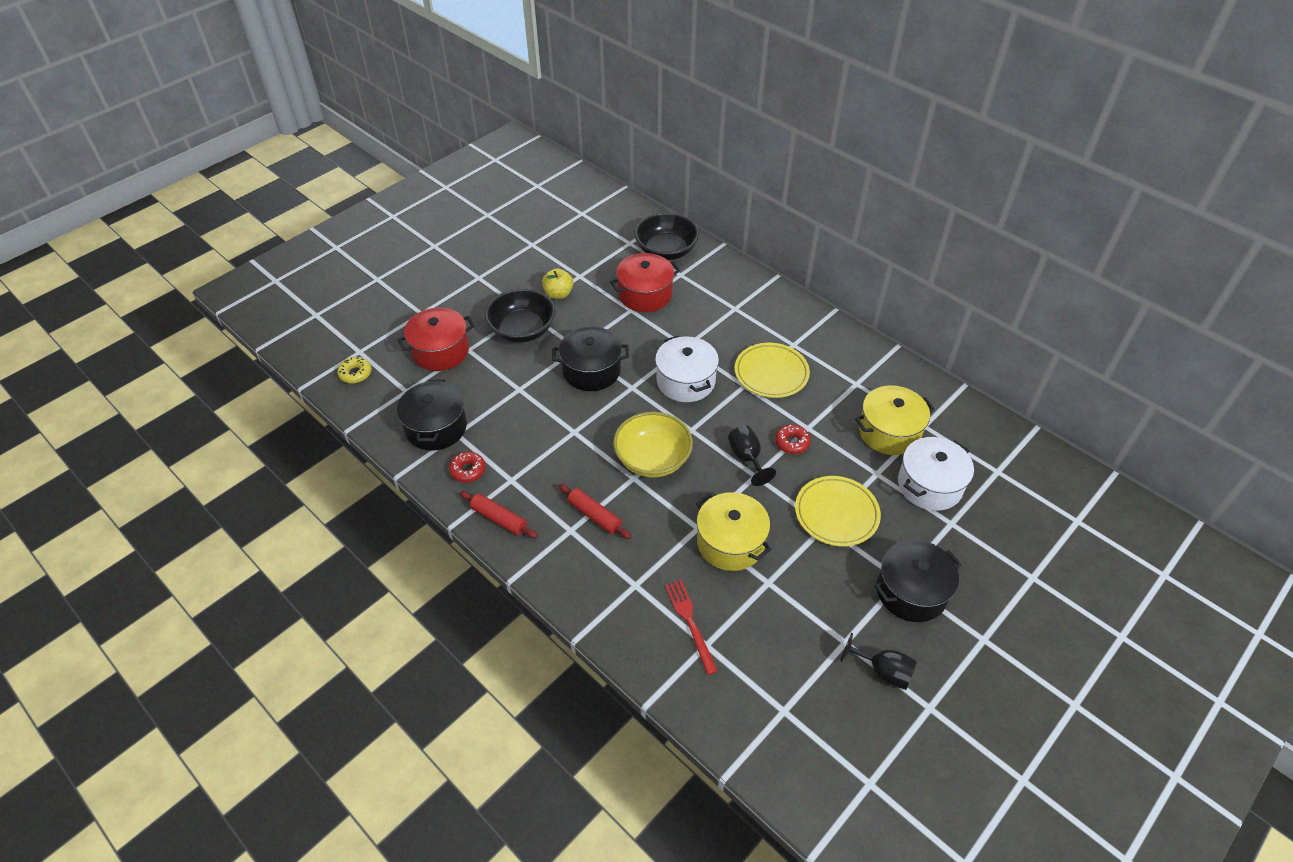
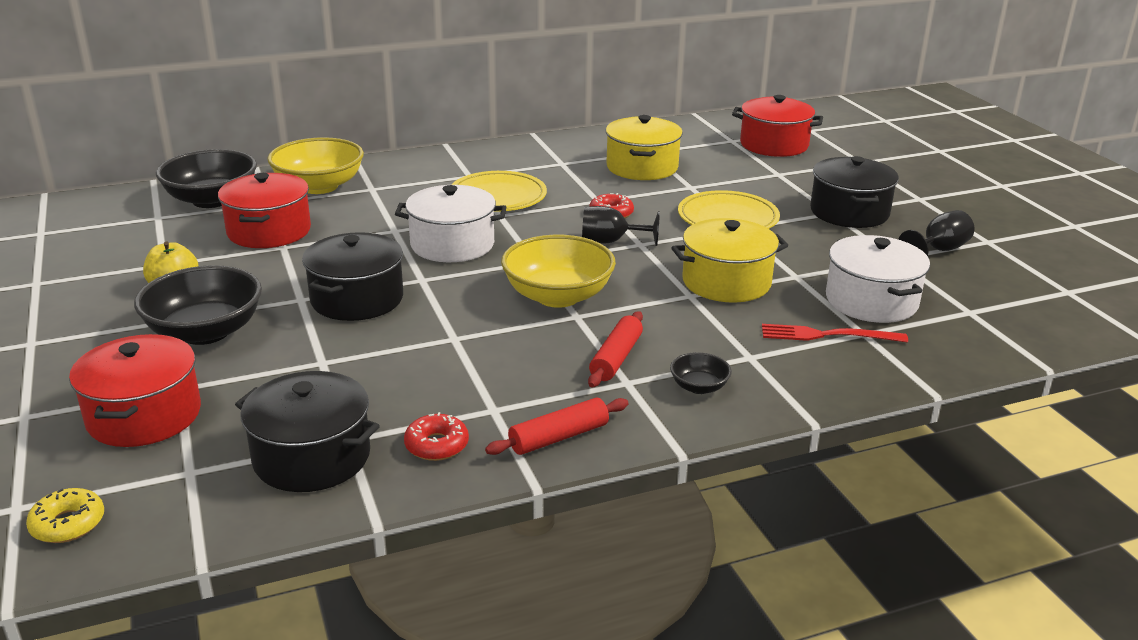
camera: 65 degrees left, 20 degrees down
red rolling pin [559,484,632,539] -> red rolling pin turned 45 degrees counterclockwise [588,311,643,387]
white pot [898,437,974,511] -> white pot moved to [826,235,930,323]
none -> yellow bowl [267,137,364,194]
none -> black bowl [670,352,732,394]
none -> red pot [732,95,823,157]

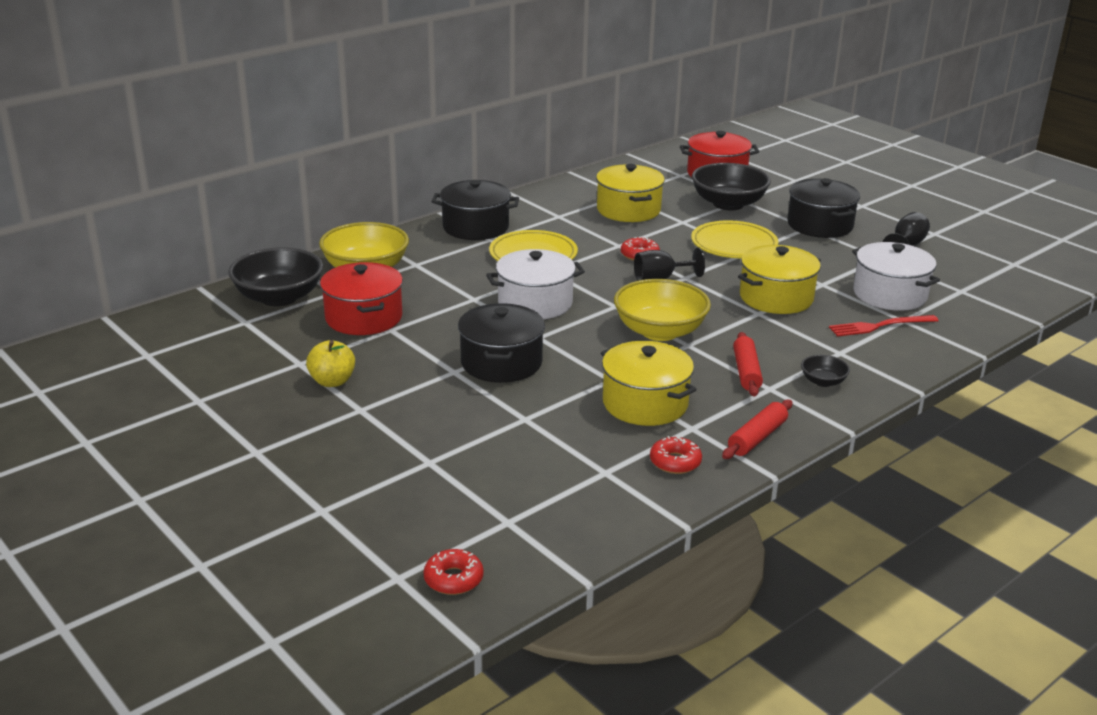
camera: 20 degrees left, 0 degrees up
yellow donut [26,488,104,543] -> red donut [423,549,483,595]
red pot [69,334,201,447] -> none
black bowl [134,265,262,345] -> black bowl moved to [692,163,771,211]
black pot [235,371,380,492] -> black pot moved to [432,180,519,240]
none -> yellow pot [601,341,697,426]

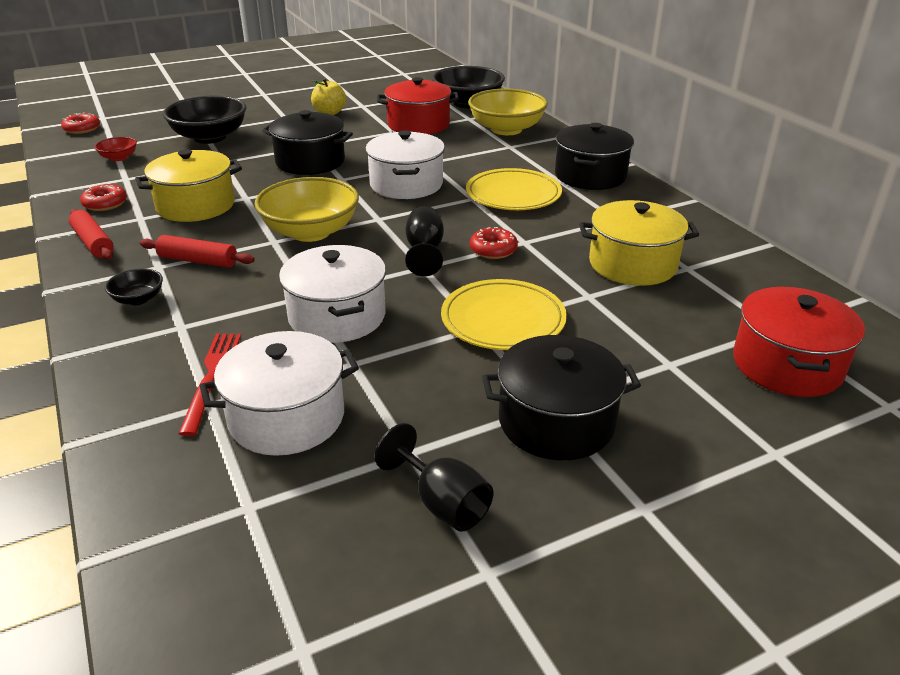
camera: 105 degrees right, 5 degrees up
black bowl [692,163,771,211] -> black bowl moved to [163,96,246,144]
yellow pot [738,245,821,314] -> white pot [279,245,386,343]
none -> red bowl [95,137,137,161]

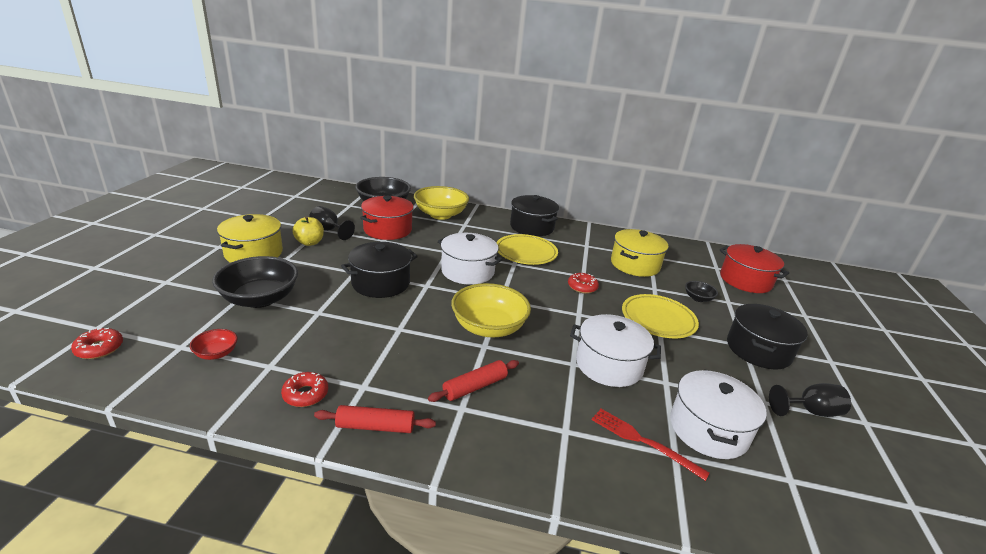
camera: 55 degrees left, 5 degrees down
black bowl [105,268,163,305] -> black bowl moved to [685,281,718,302]
yellow pot [135,149,242,222] -> yellow pot moved to [217,214,283,263]
black goblet [405,206,444,276] -> black goblet moved to [309,206,355,240]

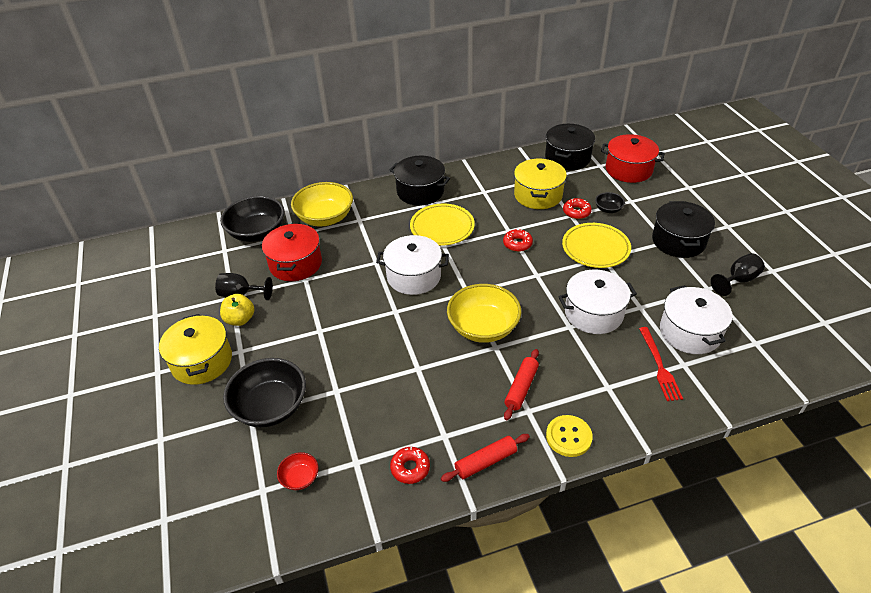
camera: 25 degrees left, 15 degrees up
red donut [71,328,123,359] -> red donut moved to [563,198,592,219]
black pot [341,242,418,298] -> black pot moved to [545,124,595,170]
red fork [592,409,710,481] -> red fork turned 105 degrees counterclockwise [639,327,683,401]
none -> yellow button [546,415,593,457]

